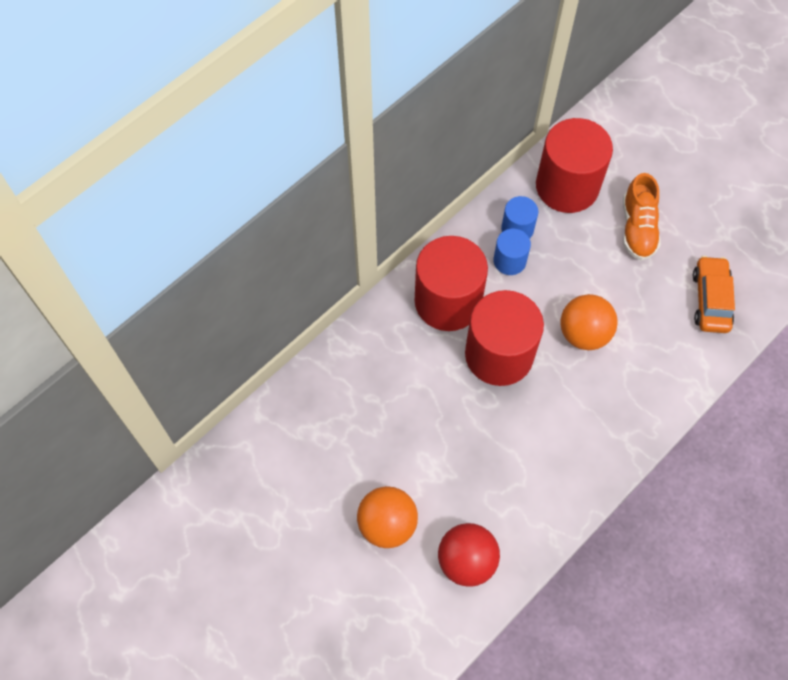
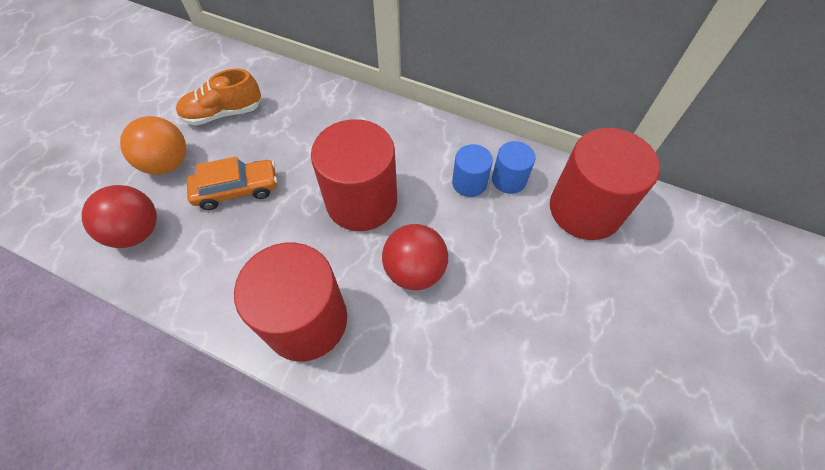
camera: 70 degrees right, 5 degrees down
red cylinder [415,236,488,331] -> red cylinder moved to [234,243,347,361]
orange ball [560,294,618,350] -> red ball [382,224,448,290]
orange shoe [623,173,661,260] -> orange shoe moved to [176,69,261,126]
orange car [693,256,735,333] -> orange car moved to [187,157,277,210]

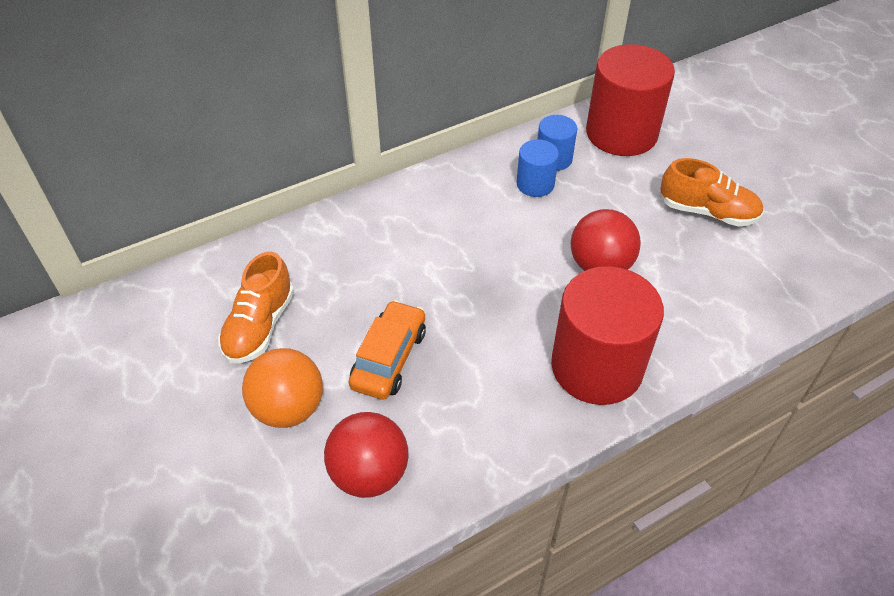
camera: 55 degrees left, 10 degrees down
red cylinder [311,119,397,231] -> none
none -> orange shoe [660,158,763,227]

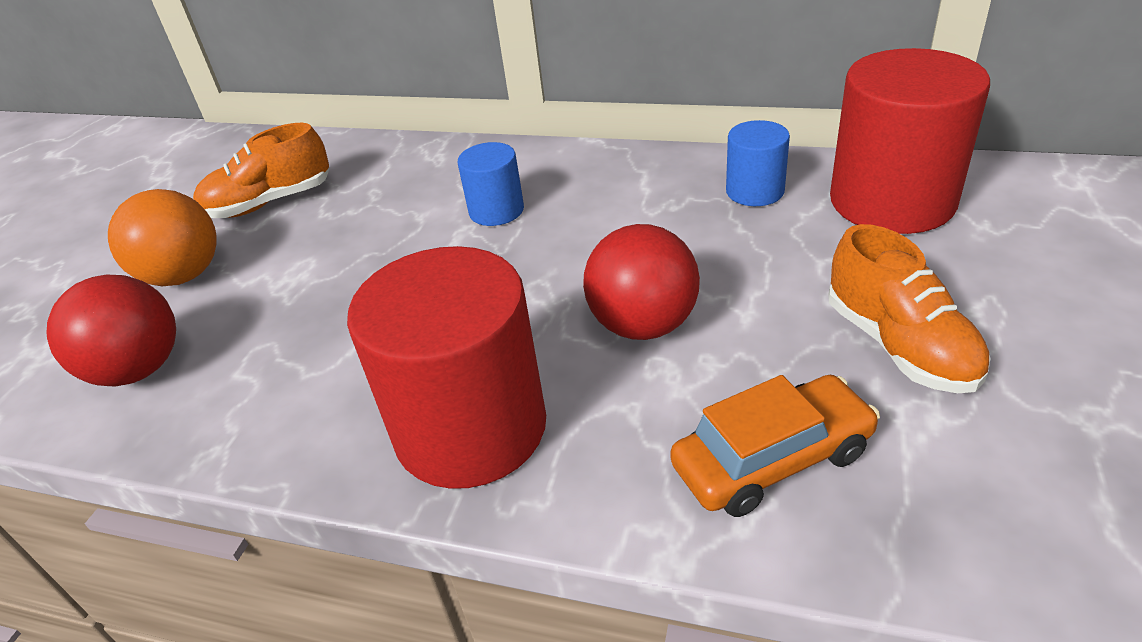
camera: 50 degrees right, 10 degrees down
orange car [349,300,426,400] -> orange car moved to [670,375,880,517]
blue cylinder [517,139,559,197] -> blue cylinder moved to [458,142,524,226]

